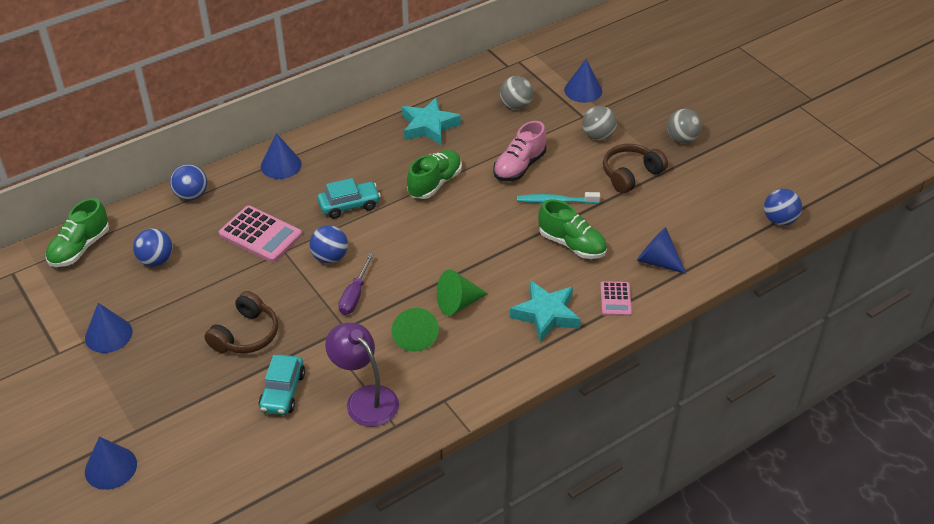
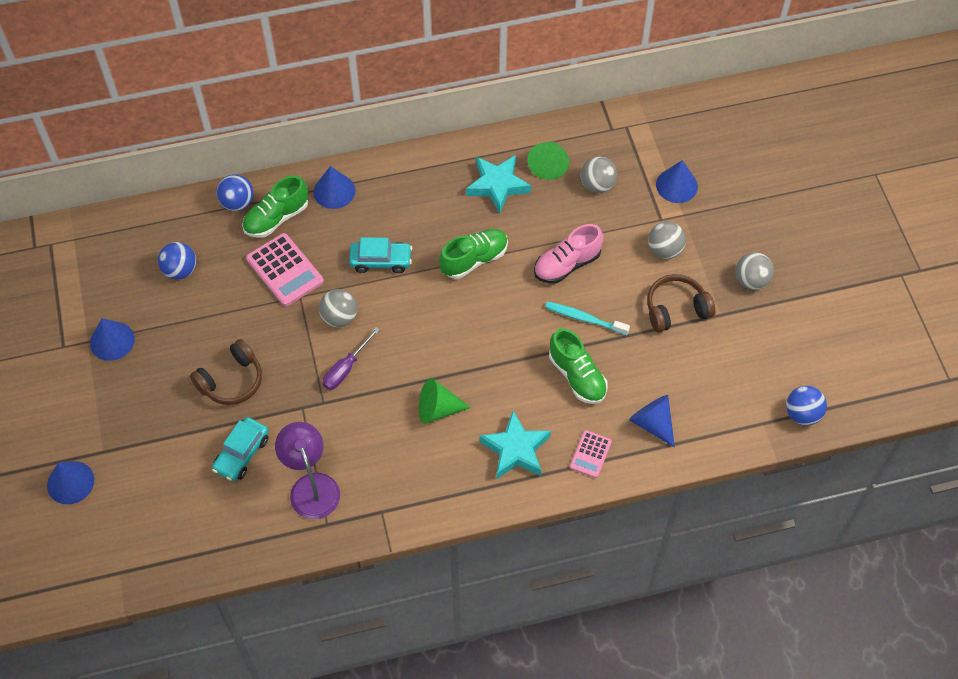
camera: 20 degrees right, 15 degrees up
green shoe [46,198,109,267] -> green shoe moved to [242,175,308,238]
blue ball [309,225,348,264] -> grey ball [319,289,357,327]
green cone [391,308,439,352] -> green cone moved to [527,141,569,180]

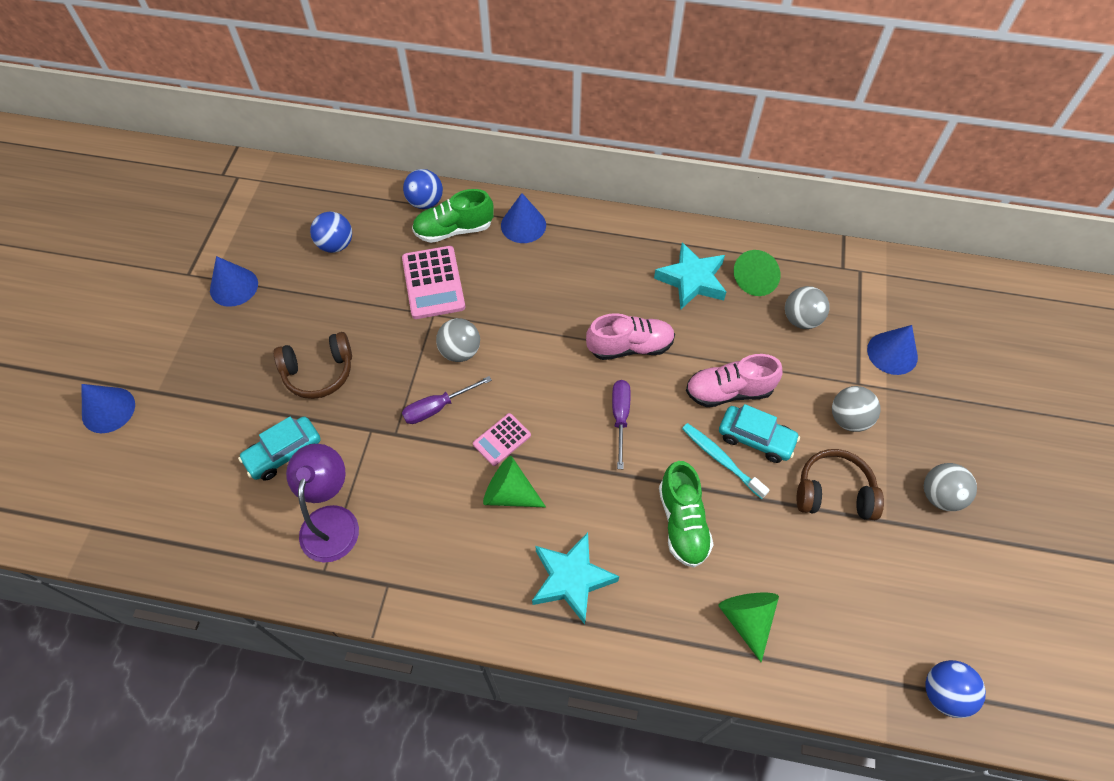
camera: 25 degrees right, 0 degrees up
turquoise car [349,237,412,273] -> turquoise car moved to [719,404,800,463]
green shoe [439,229,508,279] -> pink shoe [586,313,675,360]
pink calculator [570,430,612,478] -> pink calculator moved to [473,413,531,466]
blue cone [629,395,675,448] -> green cone [719,593,779,663]
none -> purple screwdriver [612,380,631,469]

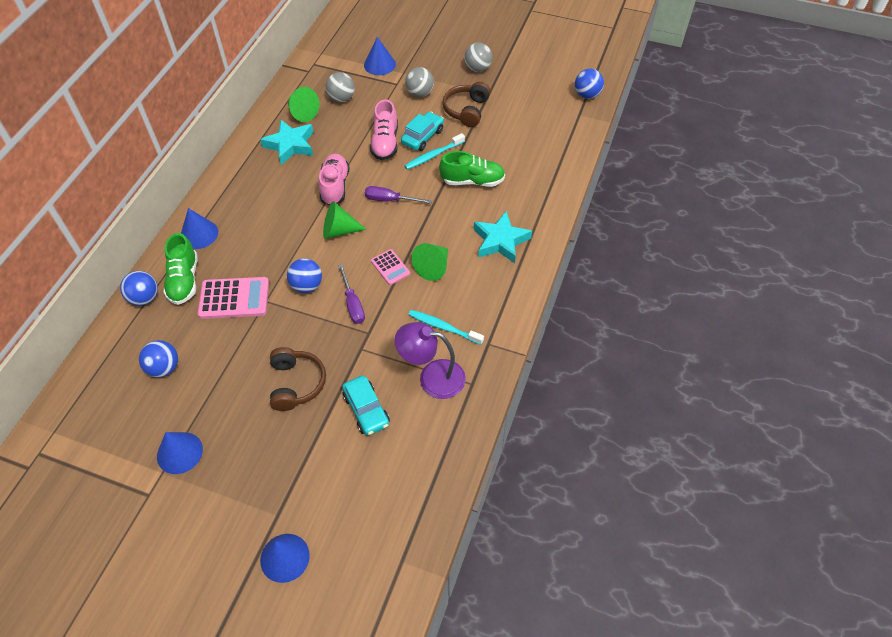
camera: 80 degrees left, 5 degrees down
grey ball [436,318,480,362] -> blue ball [287,258,322,293]
green cone [719,593,779,663] -> green cone moved to [323,201,366,239]
none -> turquoise toothbrush [409,310,484,345]

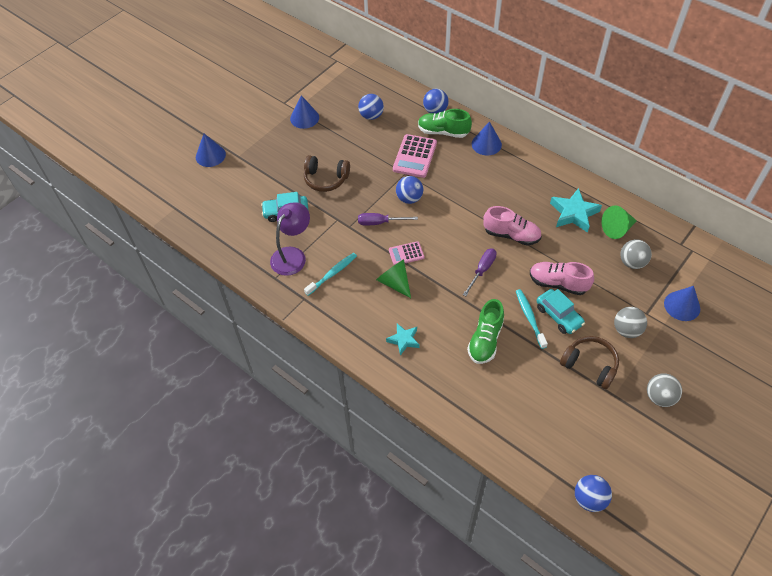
camera: 110 degrees right, 0 degrees up
green cone [323,201,366,239] -> none
turquoise star [474,211,532,263] -> turquoise star [386,324,420,355], size x0.61

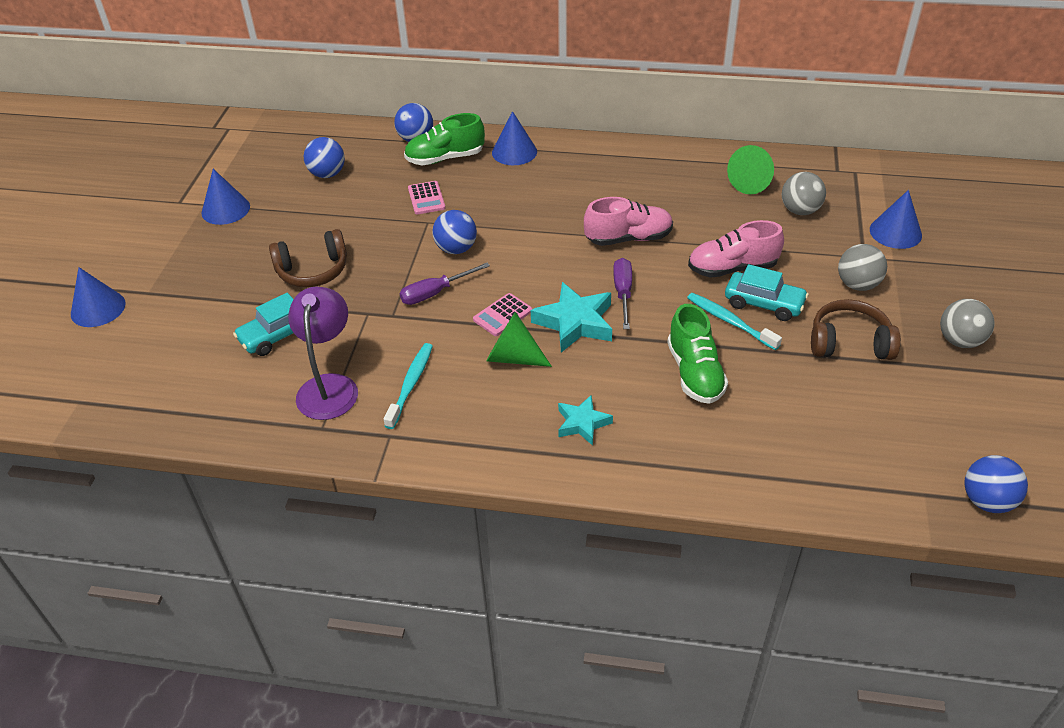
camera: 30 degrees left, 10 degrees down
pink calculator [393,134,437,178] -> pink calculator [408,181,446,214], size x0.58
turquoise star [550,188,602,233] -> turquoise star moved to [531,282,612,353]

